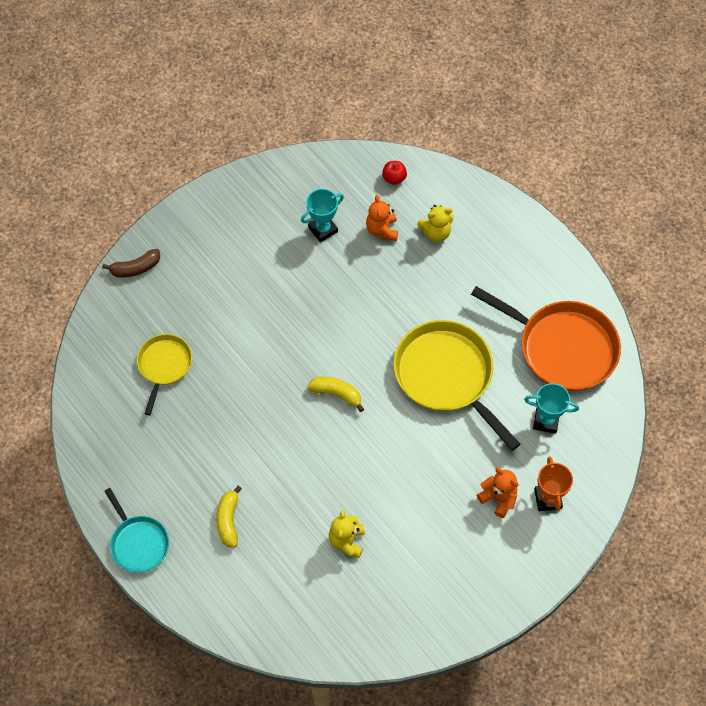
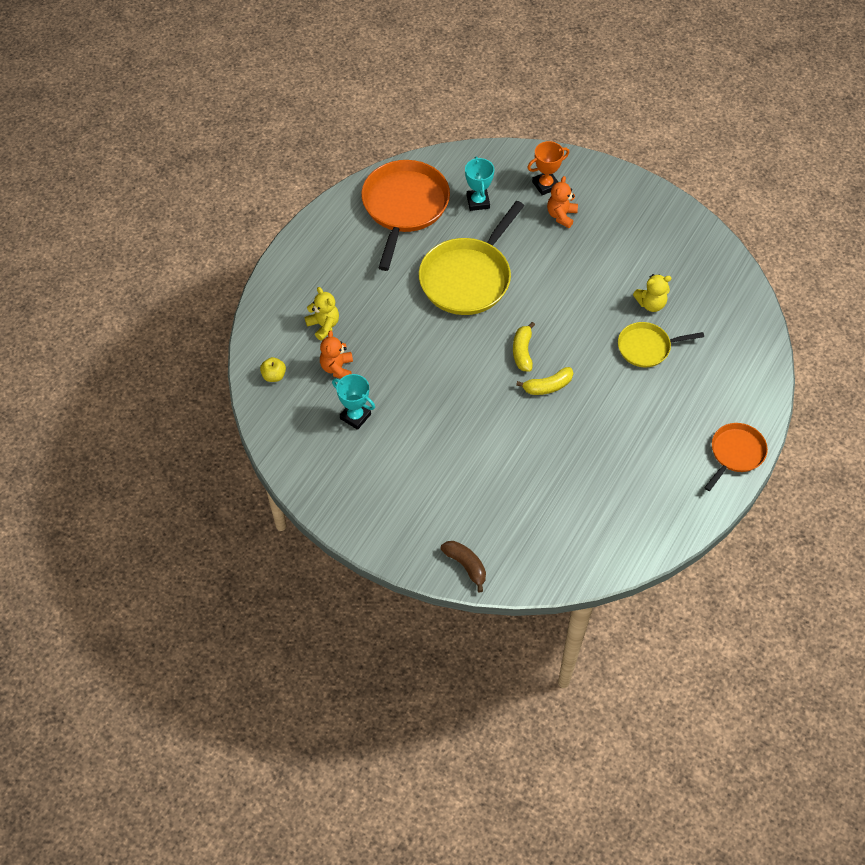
camera: 110 degrees left, 5 degrees down
turquoise pan [105,488,169,573] -> orange pan [704,423,768,491]
yellow pan [137,334,192,415] -> yellow pan moved to [618,322,704,367]
yellow banana [216,486,242,548] -> yellow banana moved to [516,367,573,395]
orange teddy bear [366,195,398,241] -> orange teddy bear turned 120 degrees clockwise [320,331,353,379]
red apple [382,161,407,185] -> yellow apple [260,357,286,382]

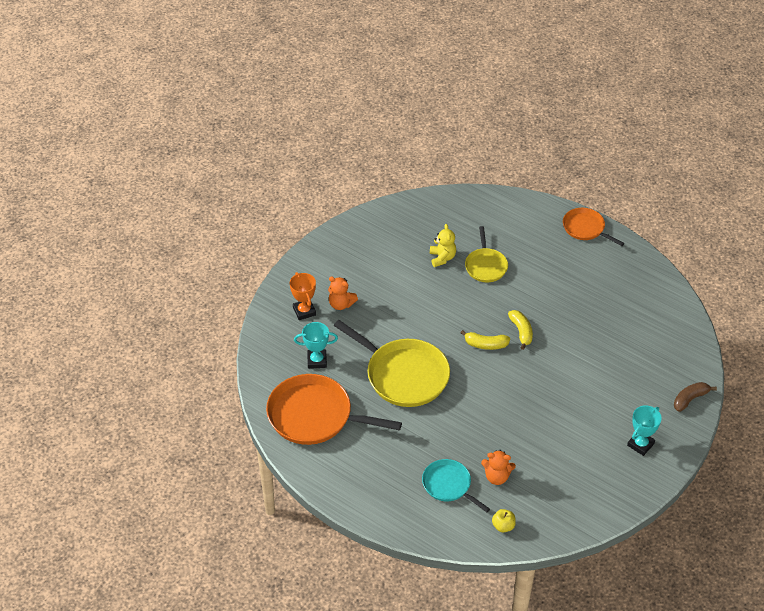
camera: 85 degrees left, 10 degrees down
yellow teddy bear [305,287,339,341] -> turquoise pan [422,459,490,512]
turquoise trophy [332,374,375,430] -> turquoise trophy moved to [627,405,662,456]

